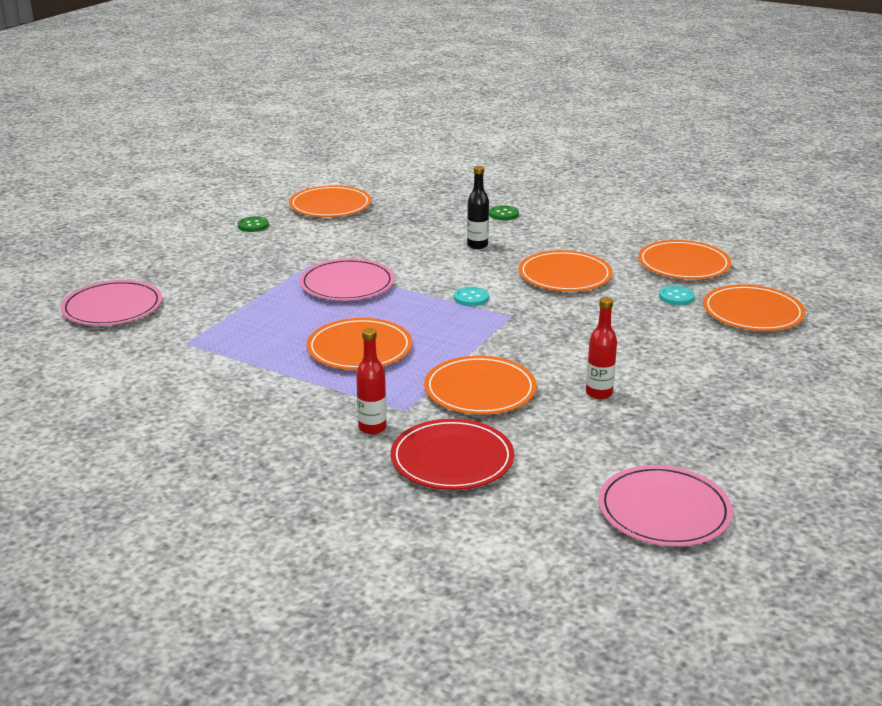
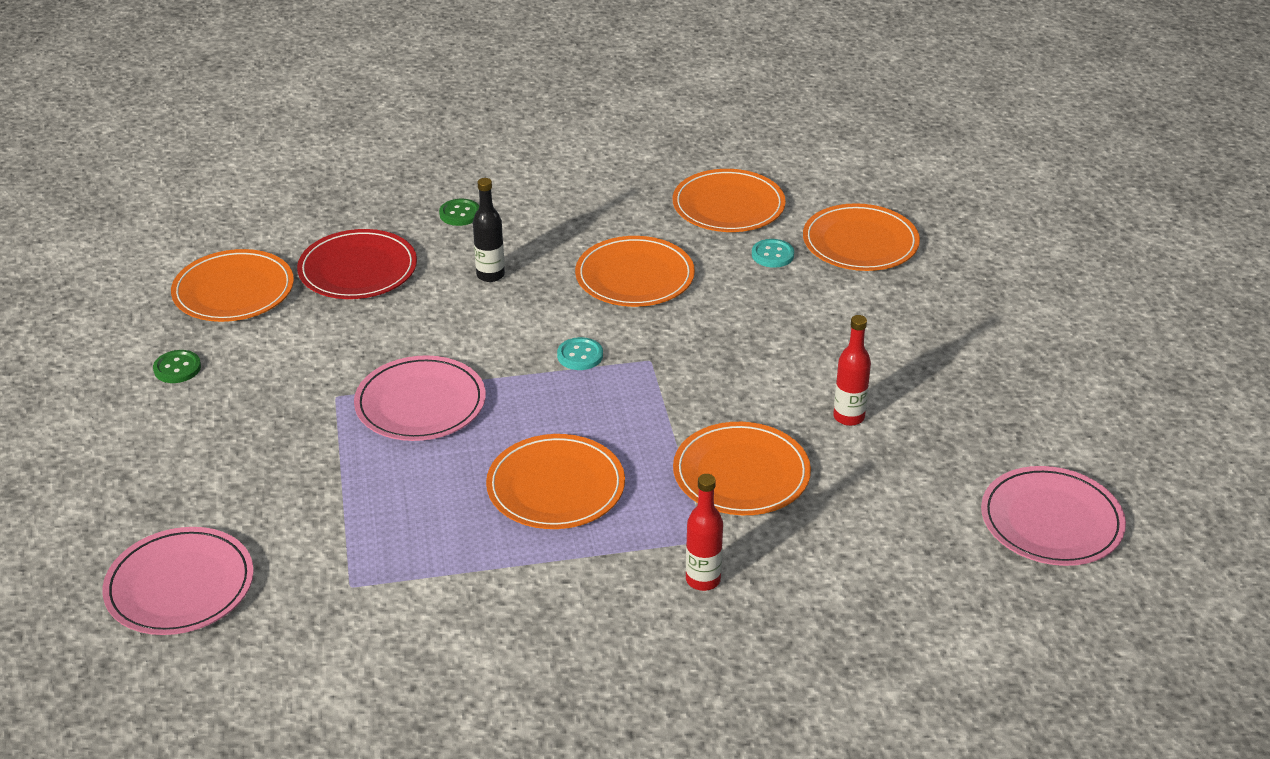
camera: 40 degrees left, 10 degrees up
red plate [390,419,514,490] -> red plate moved to [297,229,417,299]

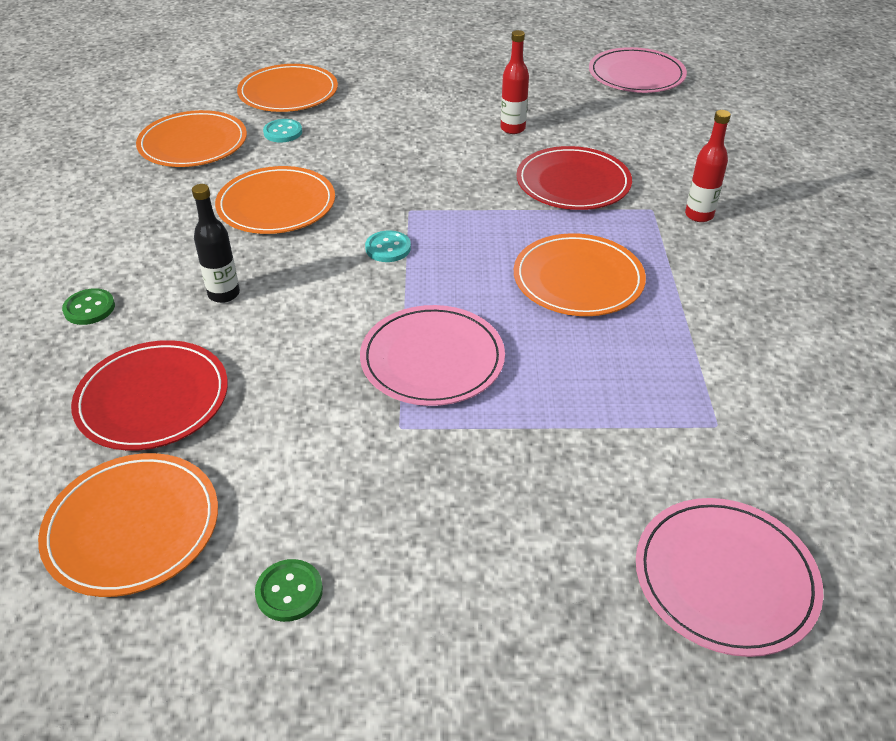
camera: 80 degrees left, 5 degrees up
orange plate [673,422,811,515] -> red plate [516,146,632,210]

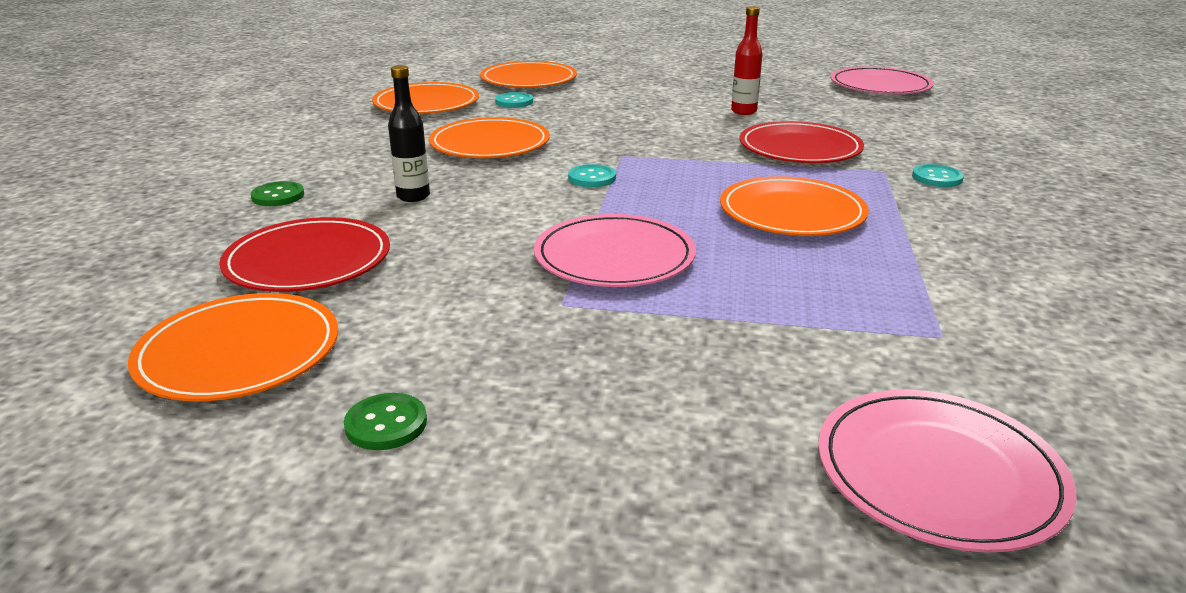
camera: 10 degrees right, 15 degrees down
red bottle [685,110,731,222] -> turquoise button [912,164,964,187]

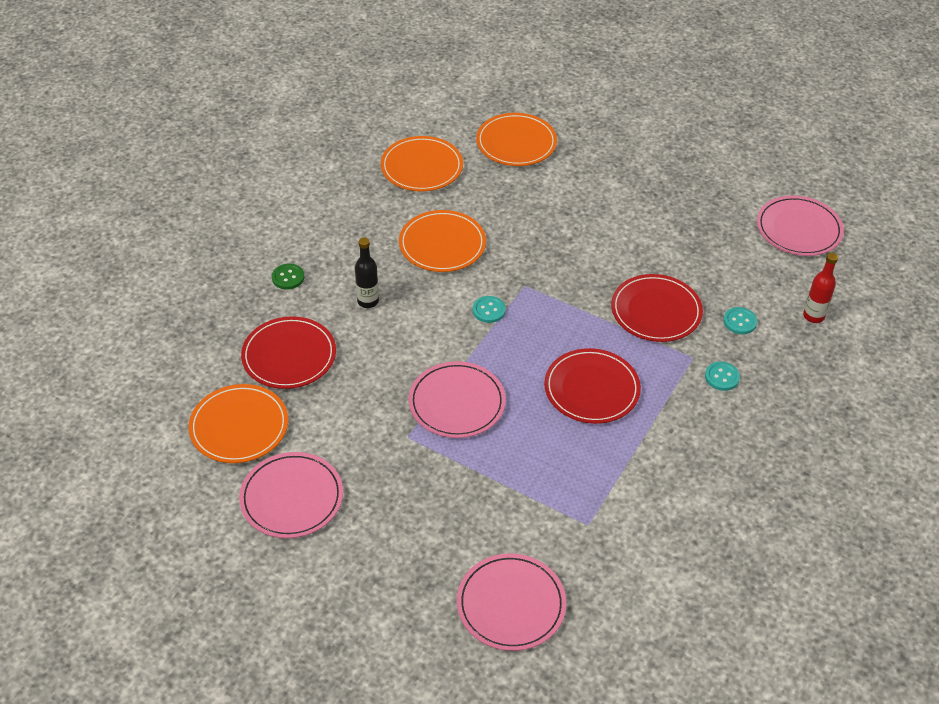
camera: 20 degrees right, 20 degrees up
green button [344,393,427,450] -> pink plate [239,452,343,538]
turquoise button [495,92,533,108] -> turquoise button moved to [723,307,757,334]
orange plate [720,176,869,236] -> red plate [544,348,641,424]
red bottle [731,6,763,115] -> red bottle moved to [803,253,838,323]

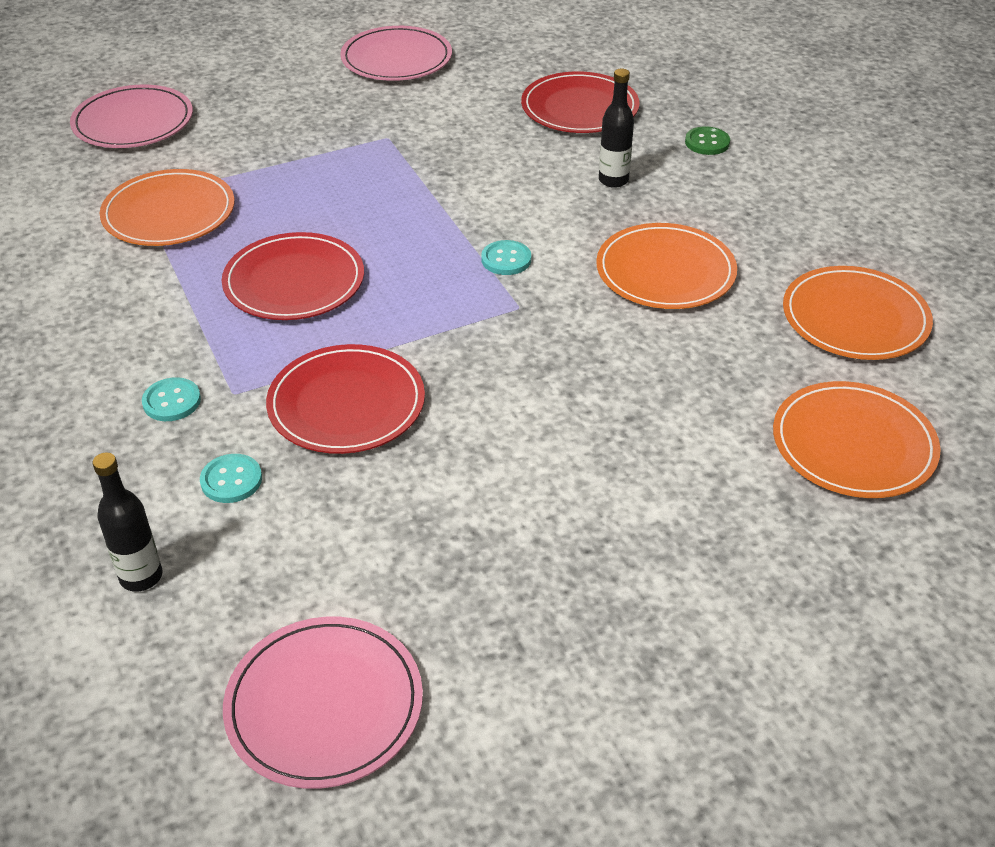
camera: 125 degrees right, 5 degrees down
orange plate [189,384,288,463] -> orange plate moved to [100,169,234,246]
pink plate [409,361,506,438] -> none
red bottle [803,253,838,323] -> black bottle [92,453,162,591]

